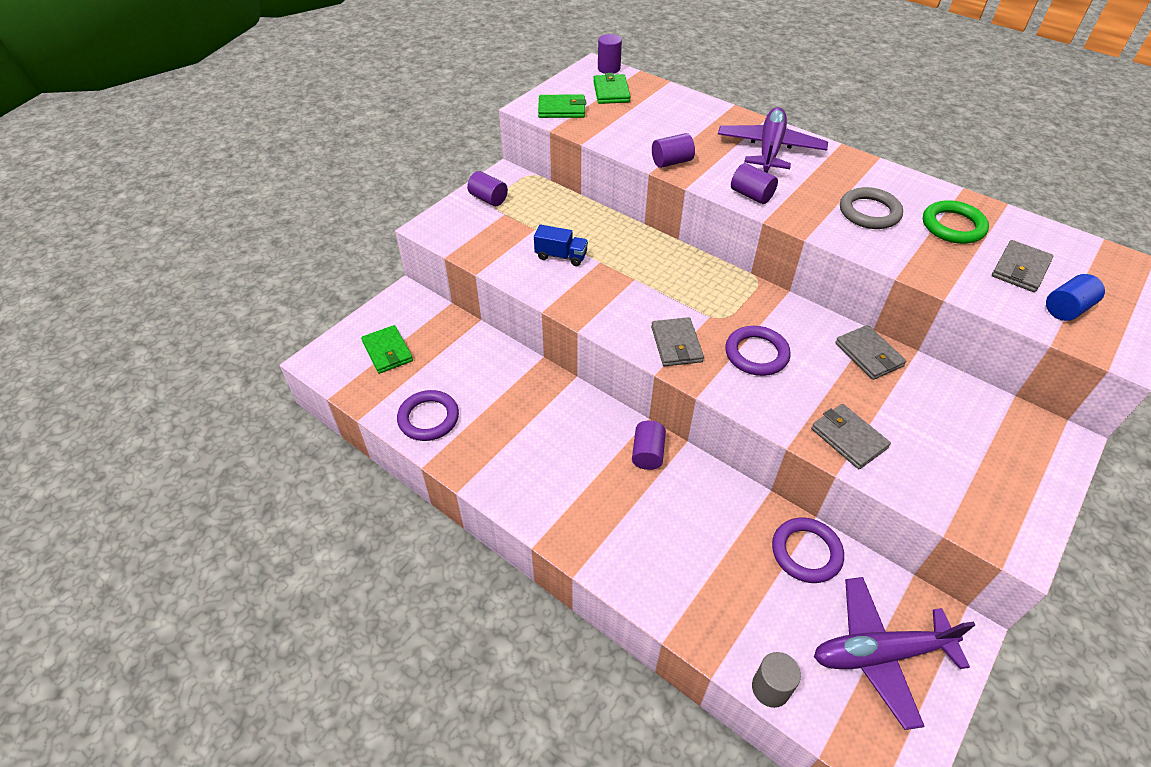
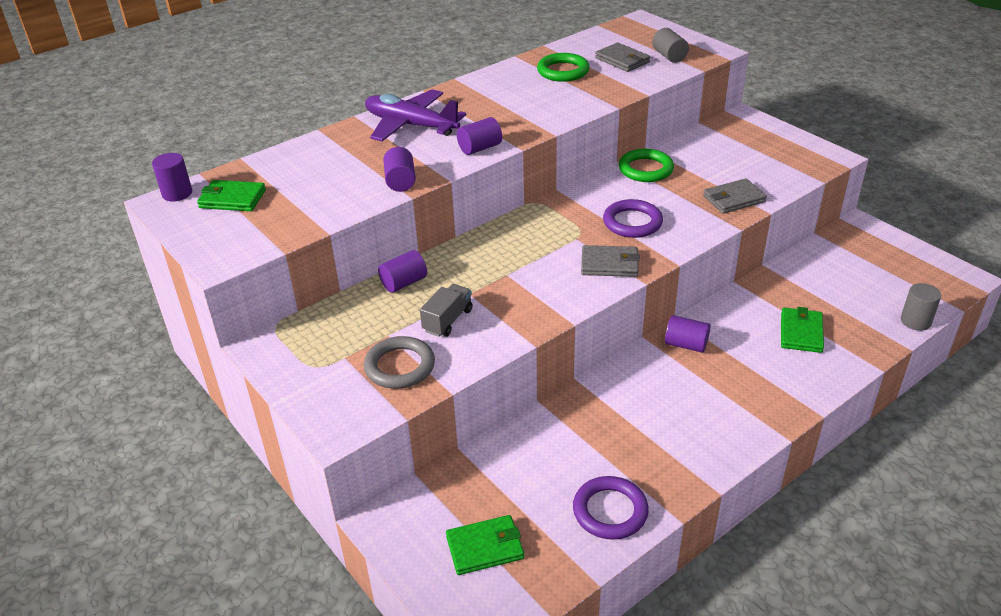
camera: 75 degrees left, 10 degrees down
purple cylinder [467,171,508,206] -> purple cylinder moved to [378,250,427,293]
blue truck [534,225,588,266] -> grey truck [420,284,472,337]
green wallet [538,95,586,118] -> green wallet moved to [781,307,824,353]
purple ring [772,518,844,583] -> none
purple plane [814,577,975,730] -> none
grey wallet [835,325,906,380] -> green ring [619,149,674,182]
grey ring [840,187,903,229] -> grey ring moved to [364,336,435,389]
blue cylinder [1046,274,1105,321] -> grey cylinder [652,28,689,63]

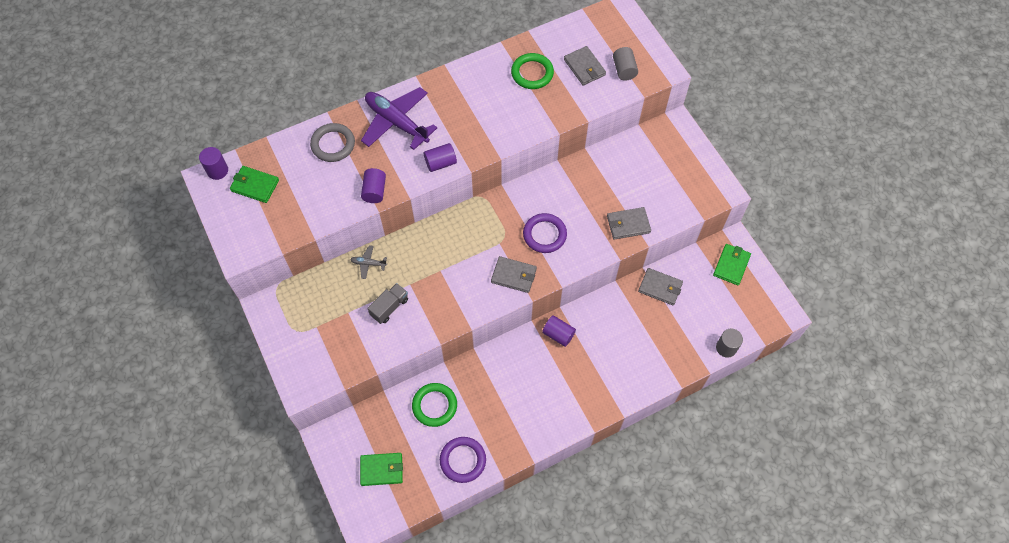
camera: 10 degrees right, 25 degrees up
grey ring [364,336,435,389] -> grey ring moved to [310,123,355,162]
purple cylinder [378,250,427,293] -> grey plane [350,245,387,279]
green ring [619,149,674,182] -> green ring moved to [412,383,457,427]
green wallet [781,307,824,353] -> green wallet moved to [713,244,751,285]
none -> grey wallet [638,268,683,305]

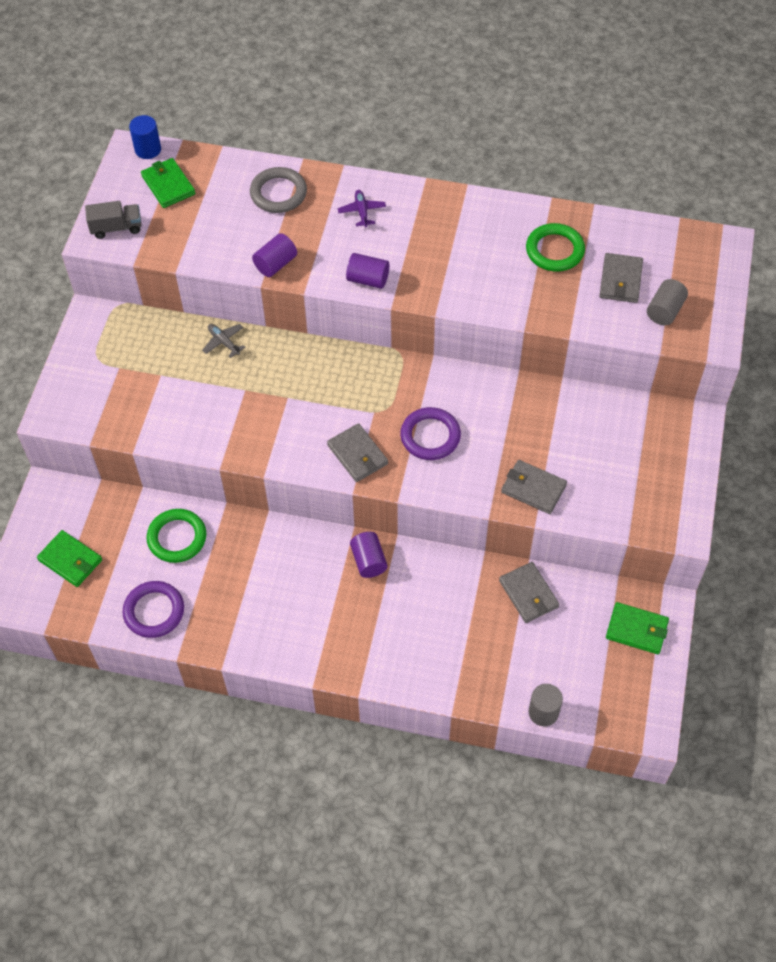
camera: 40 degrees right, 5 degrees down
purple cylinder [199,147,228,180] -> blue cylinder [129,115,161,159]
purple plane [361,87,437,150] -> purple plane [338,190,386,227], size x0.43
grey truck [367,283,408,324] -> grey truck moved to [85,201,141,239]
green wallet [713,244,751,285] -> green wallet turned 45 degrees clockwise [606,602,669,654]

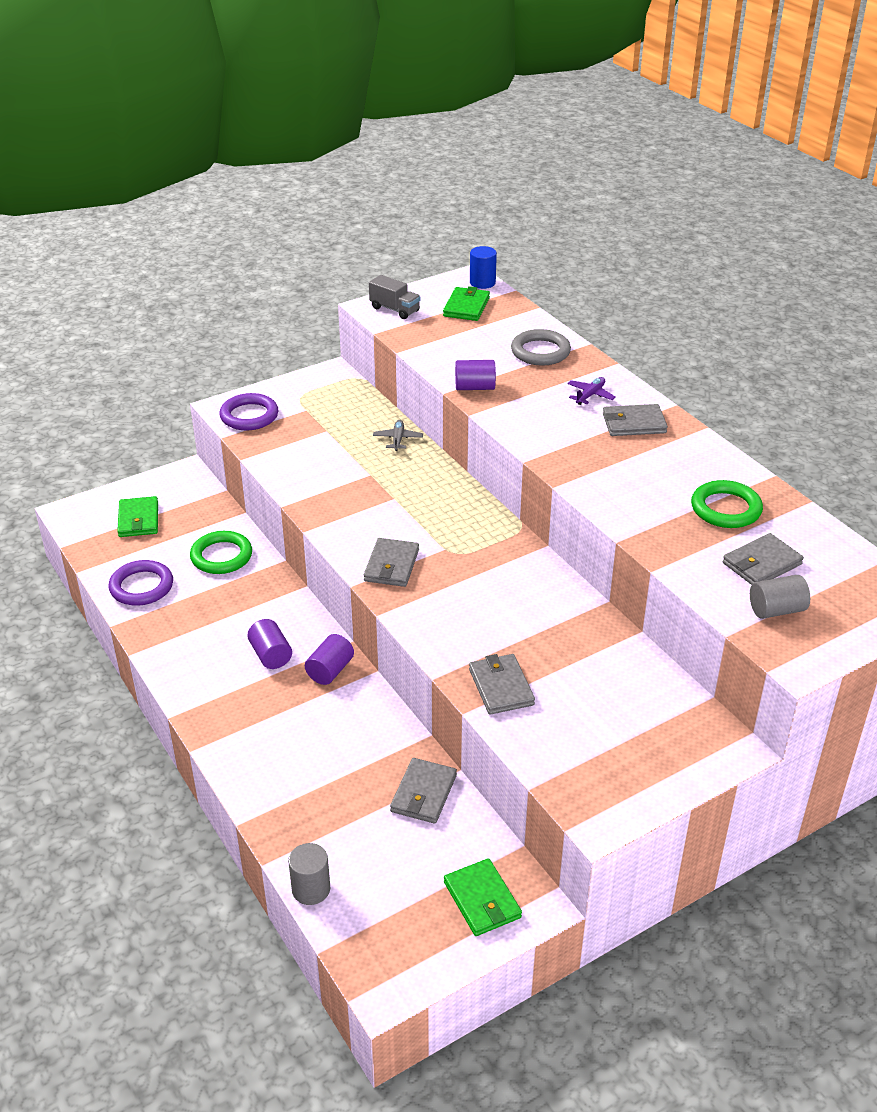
camera: 45 degrees right, 20 degrees down
purple cylinder [346,253,389,289] -> purple cylinder moved to [247,619,292,669]
purple ring [400,407,461,460] -> purple ring moved to [220,393,278,430]
none -> grey wallet [603,404,668,436]

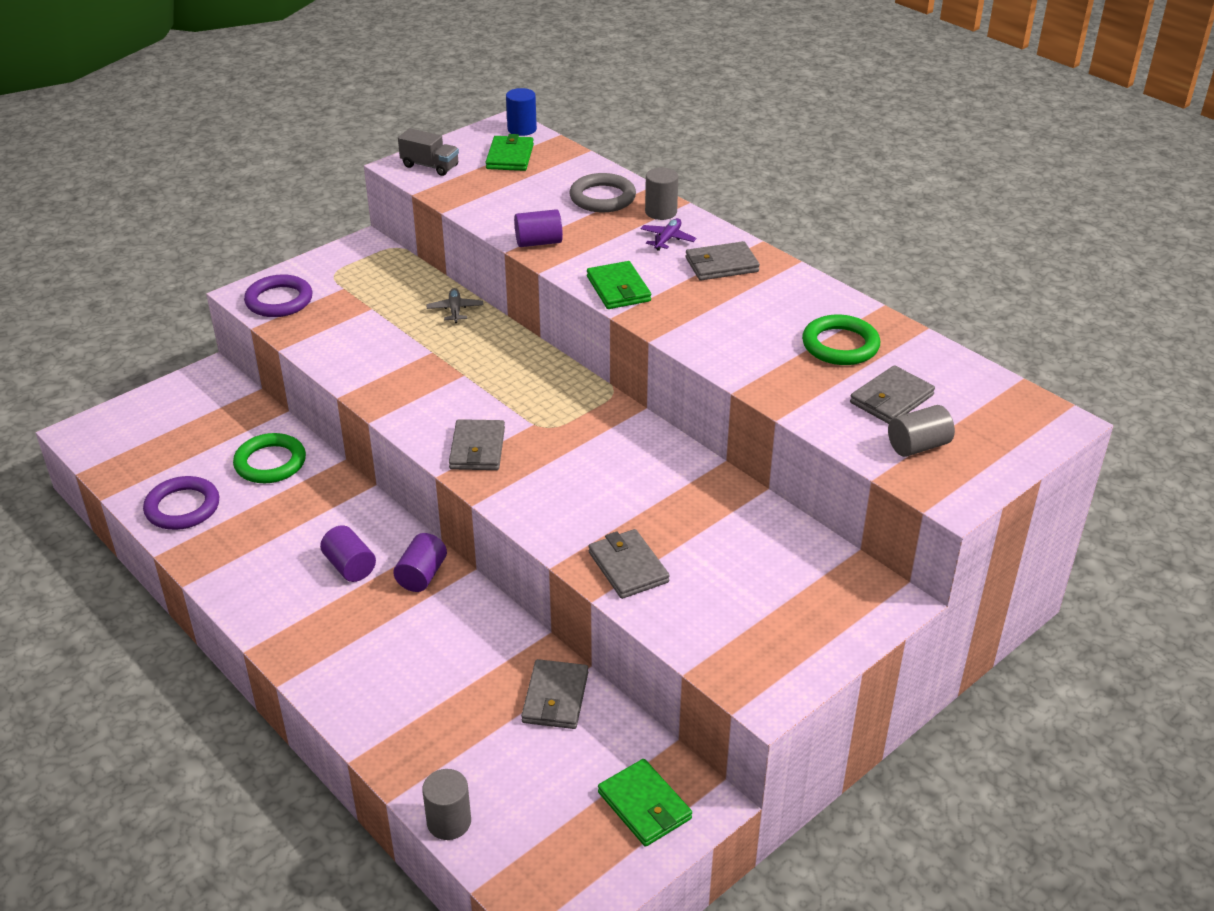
camera: 10 degrees left, 0 degrees up
green wallet [117,496,158,537] -> green wallet moved to [587,261,651,309]
none -> grey cylinder [645,168,678,220]

